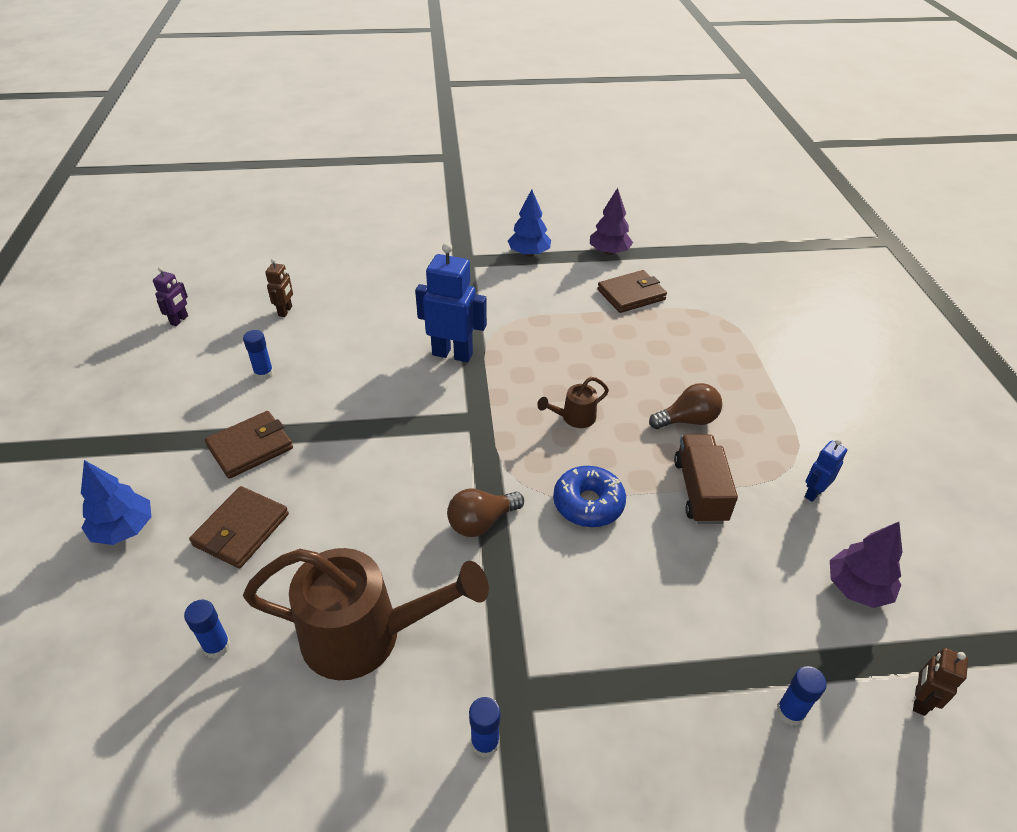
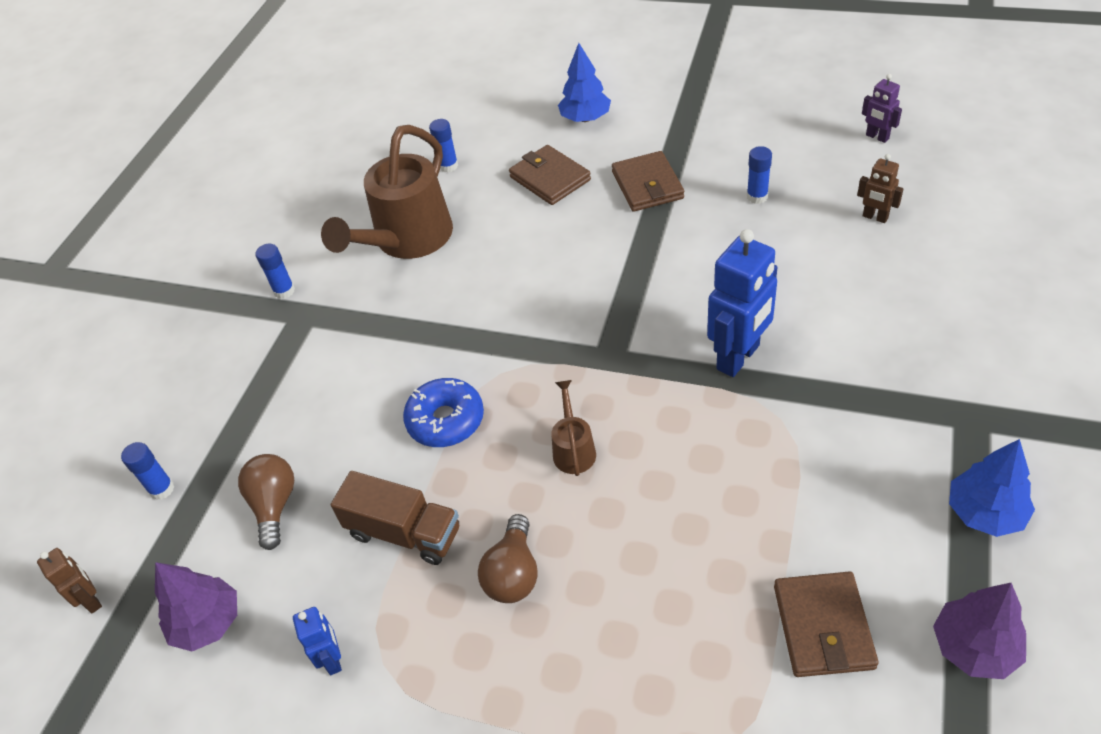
camera: 120 degrees right, 5 degrees up
brown light bulb [447,489,524,537] -> brown light bulb moved to [238,454,294,550]

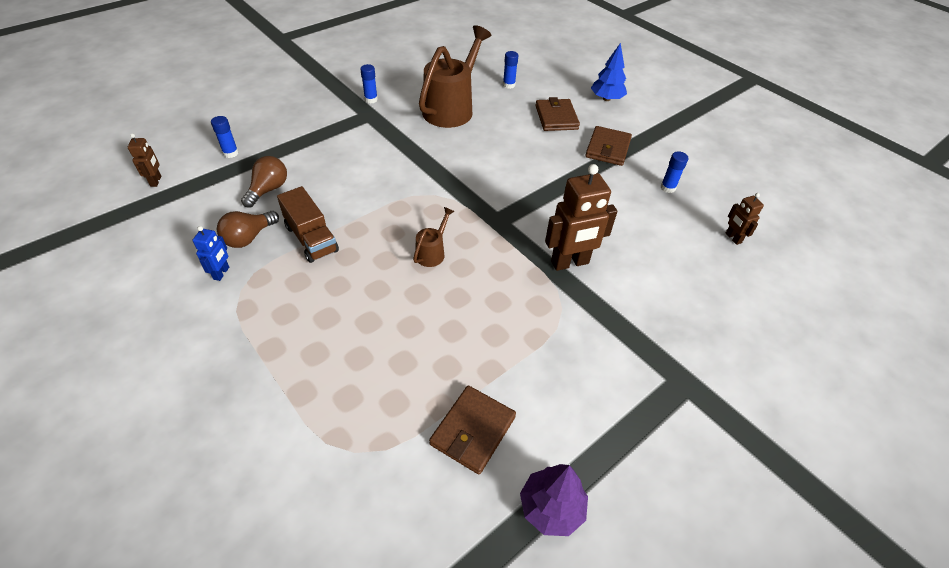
camera: 25 degrees right, 0 degrees up
purple tree [155,562,237,651] -> none
brown watering can [321,125,453,259] -> brown watering can turned 150 degrees clockwise [419,25,491,128]
blue donut [403,378,484,447] -> none
brown light bulb [478,514,538,603] -> brown light bulb moved to [217,211,279,248]
blue robot [707,229,778,377] -> brown robot [545,164,617,271]
purple robot [862,74,902,143] -> none
blue tree [949,439,1035,537] -> none

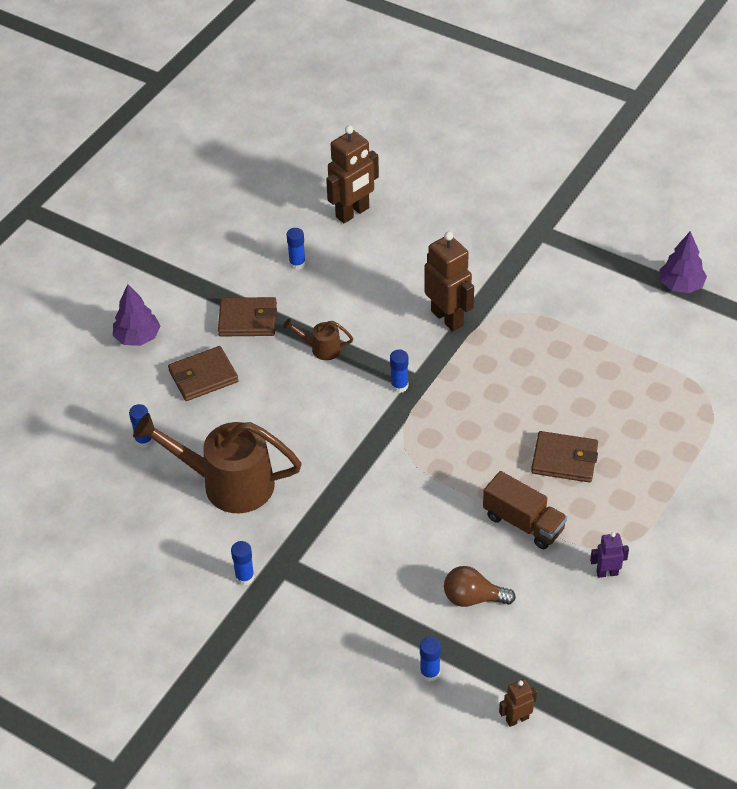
camera: 105 degrees left, 0 degrees up
blue robot [193,226,229,281] -> purple robot [590,532,629,578]
brown light bulb [217,211,279,248] -> none
brown truck [277,186,339,263] -> brown truck turned 90 degrees clockwise [483,471,567,549]
brown watering can [413,207,455,267] -> brown watering can moved to [283,318,353,360]
brown wallet [429,385,516,475] -> brown wallet moved to [531,431,598,483]
blue tree [591,43,627,101] -> purple tree [113,284,160,346]
brown robot [726,193,764,245] -> brown robot [326,125,379,223], size x1.96
none -> blue glue stick [390,349,408,393]

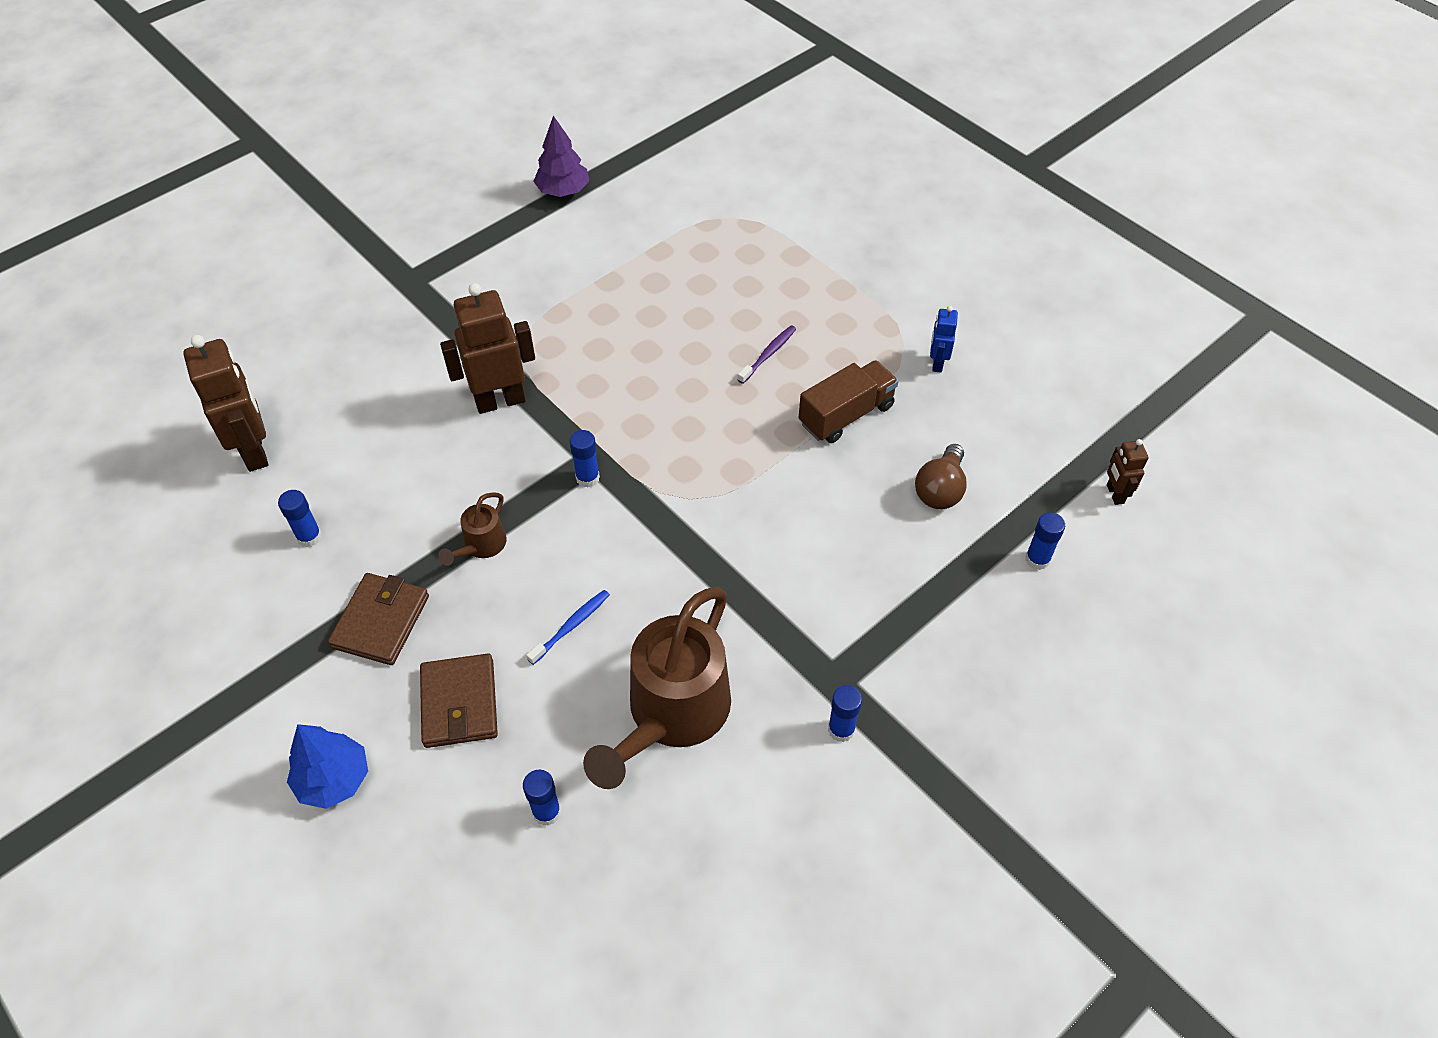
camera: 75 degrees left, 5 degrees up
purple tree [113,284,160,346] -> blue tree [287,724,368,809]
brown wallet [531,431,598,483] -> purple toothbrush [738,325,796,384]
purple robot [590,532,629,578] -> blue robot [930,306,958,373]
none -> blue toothbrush [526,590,610,665]

